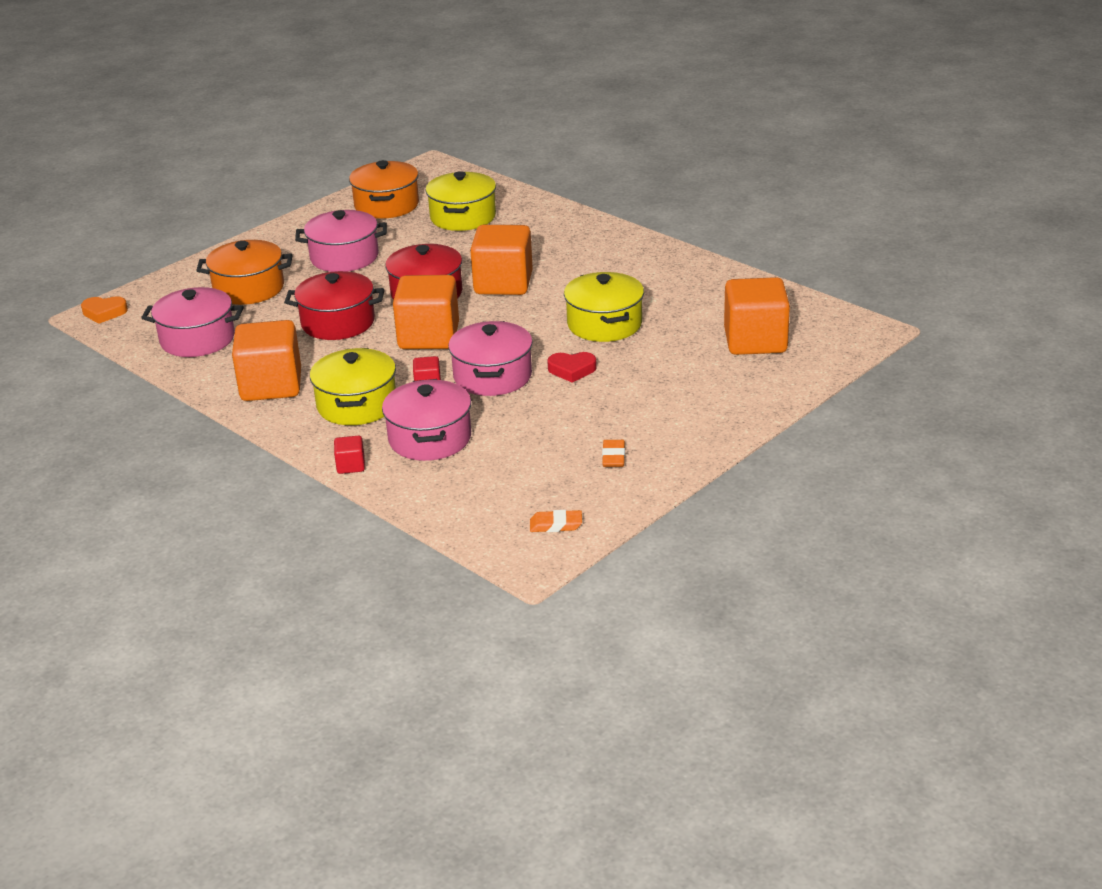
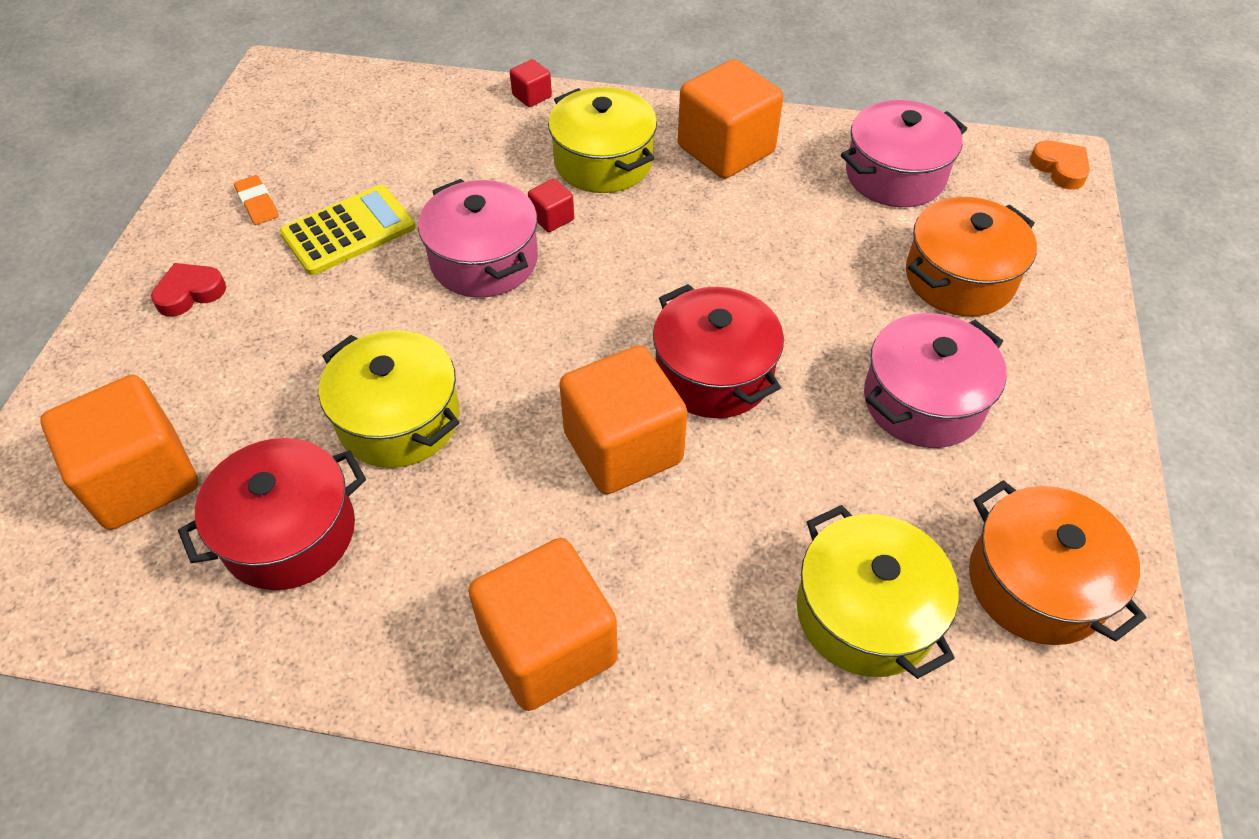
camera: 145 degrees right, 20 degrees up
orange heart [81,296,128,324] -> orange heart turned 90 degrees clockwise [1029,141,1090,189]
red pot [284,271,385,340] -> red pot moved to [178,438,366,590]
pink pot [382,379,471,461] -> none
orange cube [393,275,459,349] -> orange cube moved to [468,538,618,711]
orange eraser [530,510,582,532] -> none
red heart [547,352,597,383] -> red heart moved to [151,263,226,317]
none -> yellow calculator [280,185,415,275]

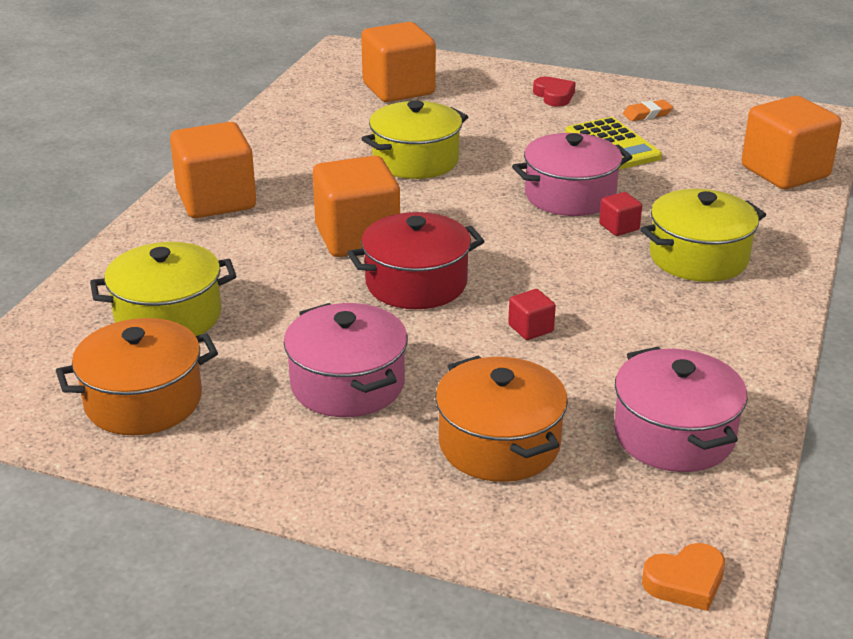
camera: 100 degrees right, 20 degrees down
red pot [178,438,366,590] -> none
red cube [510,59,552,107] -> red cube moved to [508,289,556,340]
orange cube [678,59,783,179] -> orange cube moved to [742,96,842,189]

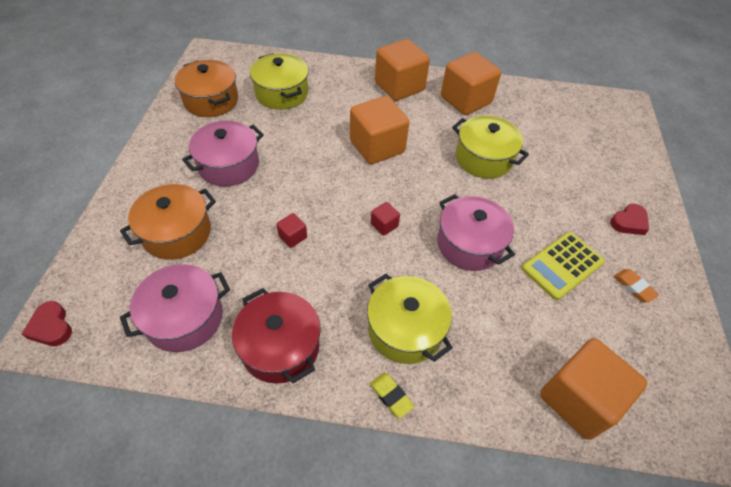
camera: 75 degrees right, 20 degrees up
red pot [347,212,484,309] -> red pot moved to [232,288,321,384]
orange cube [361,22,436,102] -> orange cube moved to [441,52,501,115]
red cube [599,192,642,236] -> red cube moved to [371,202,400,236]
orange heart [642,543,725,611] -> red heart [22,301,72,346]
none -> yellow eraser [369,373,415,419]

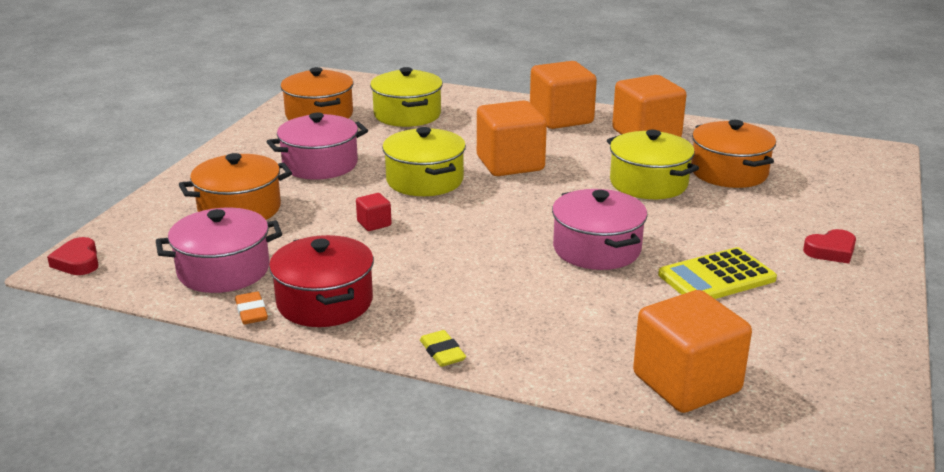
camera: 15 degrees right, 25 degrees down
yellow pot [367,274,453,364] -> yellow pot moved to [382,127,466,196]
red cube [371,202,400,236] -> none
orange eraser [614,269,659,303] -> orange eraser moved to [235,291,268,324]
none -> orange pot [691,120,776,188]

